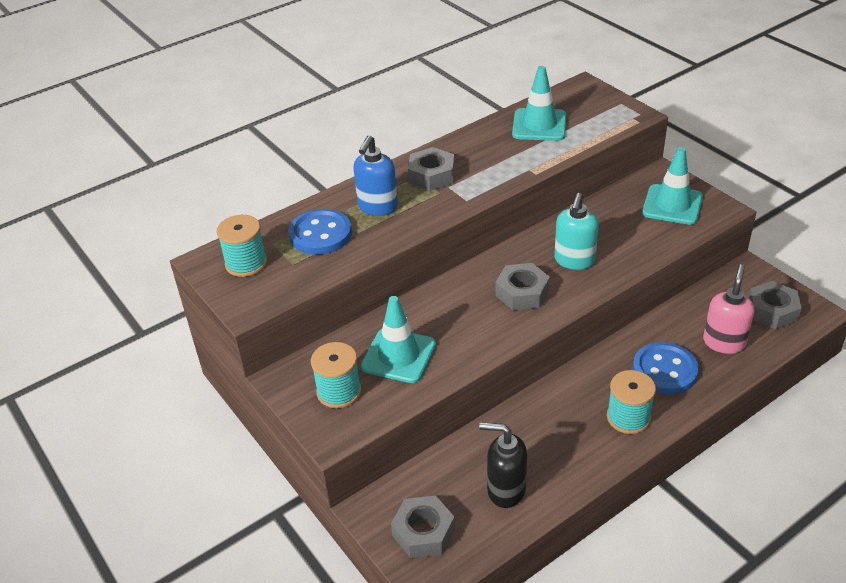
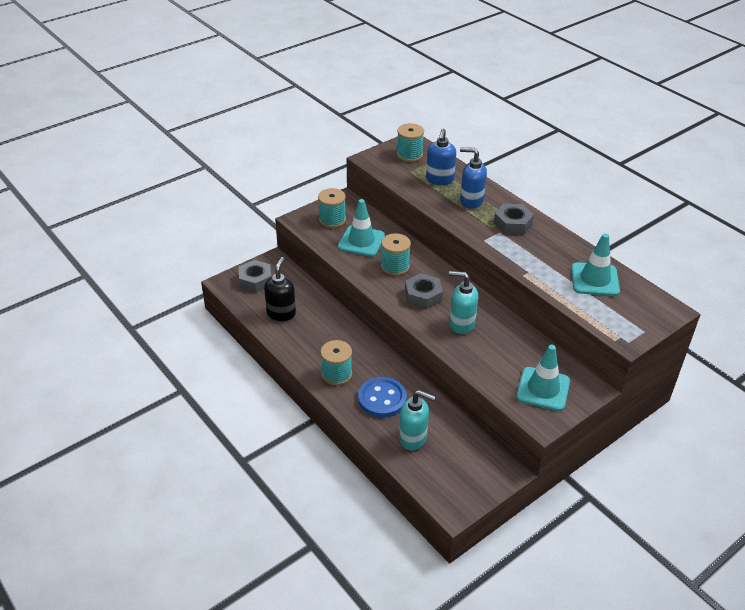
camera: 85 degrees right, 0 degrees up
blue button [288,209,352,255] -> blue soap dispenser [426,129,456,185]
pink soap dispenser [703,264,754,354] -> turquoise soap dispenser [399,390,436,450]
grey nut [749,281,802,329] -> none
none -> turquoise spool [381,233,411,276]

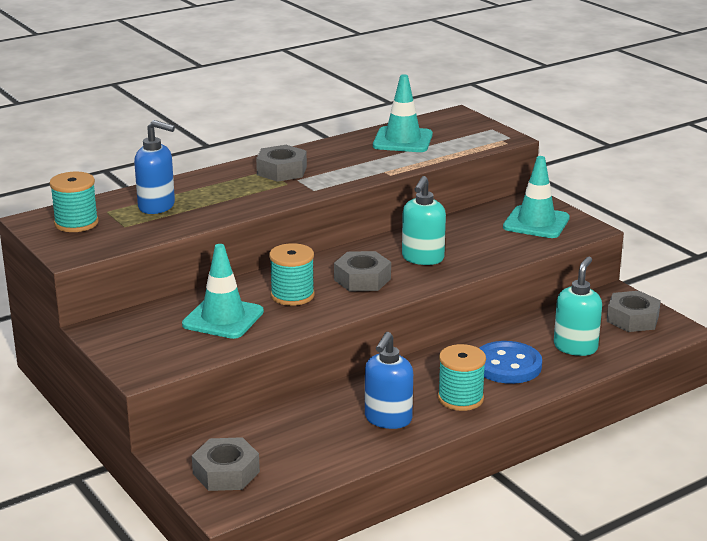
camera: 85 degrees left, 15 degrees down
black soap dispenser [264,257,296,321] -> none
turquoise spool [318,188,346,228] -> none
blue soap dispenser [460,147,487,209] -> blue soap dispenser moved to [365,332,413,429]
none -> grey nut [607,291,661,332]

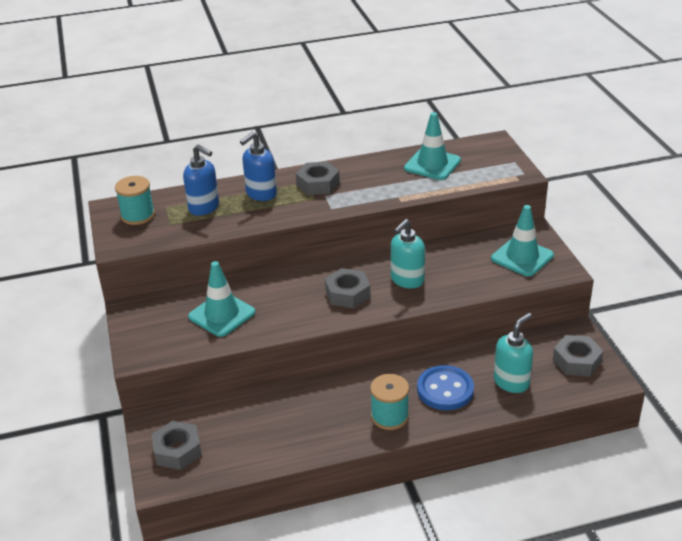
camera: 20 degrees right, 10 degrees up
turquoise spool [269,243,315,306] -> none
blue soap dispenser [365,332,413,429] -> blue soap dispenser moved to [240,132,277,201]

